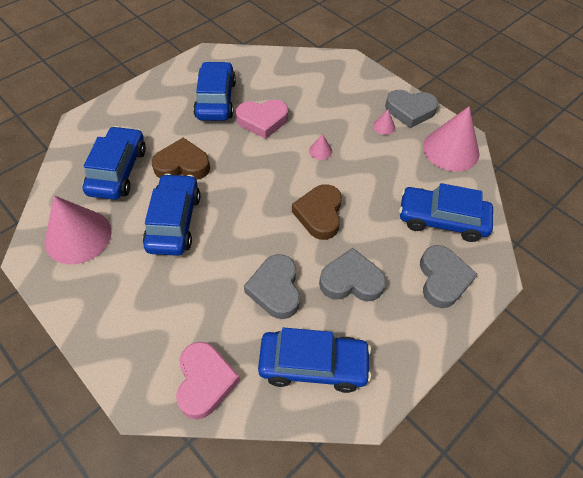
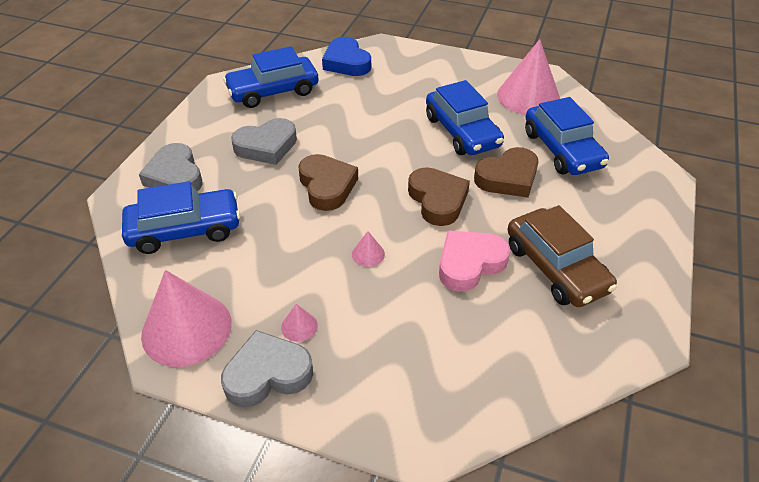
camera: 155 degrees right, 10 degrees down
pink heart [176,342,240,419] -> blue heart [322,37,371,76]
blue car [193,61,236,121] -> brown car [508,205,617,307]
grey heart [244,254,300,319] -> none
none -> brown heart [408,167,470,226]

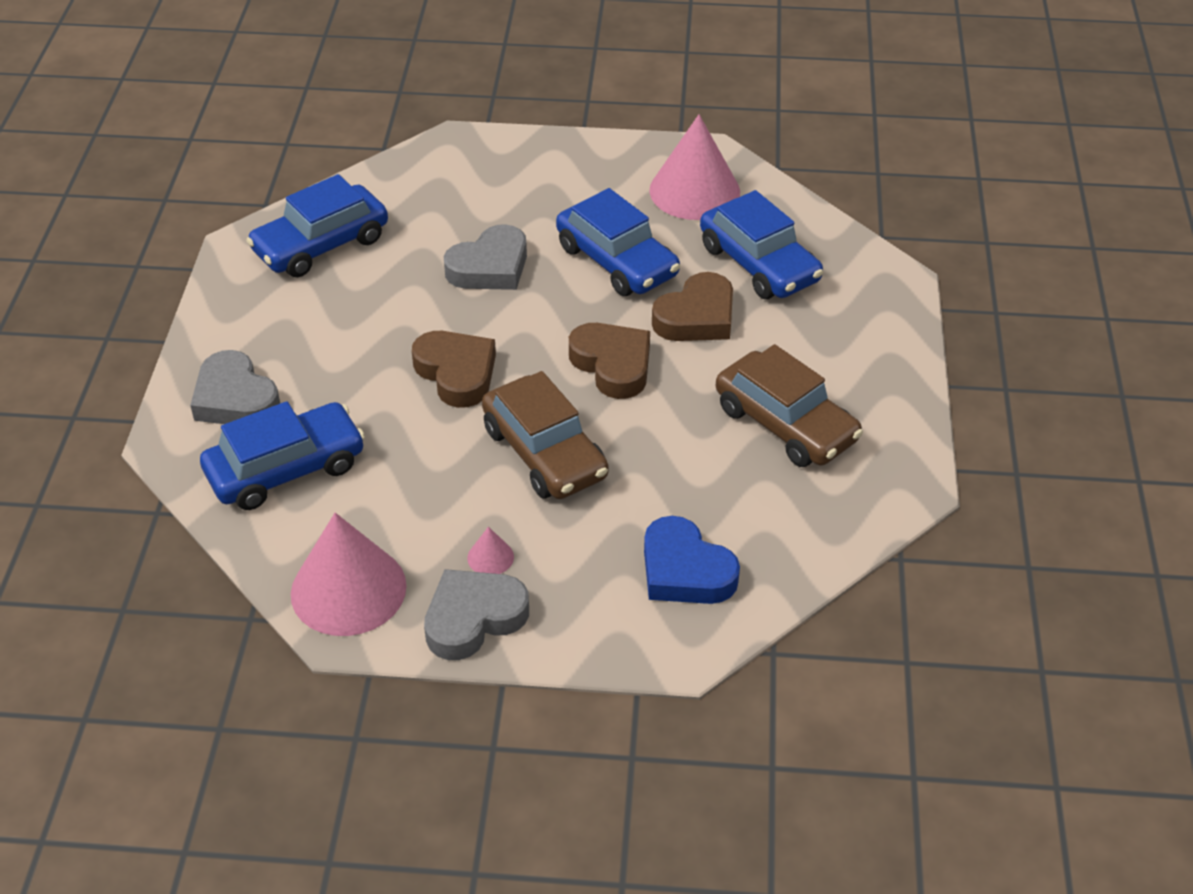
camera: 15 degrees left, 0 degrees up
grey heart [231,118,297,165] -> grey heart moved to [444,224,527,290]
blue heart [322,37,371,76] -> blue heart moved to [644,516,740,604]
pink cone [352,231,385,267] -> brown car [482,371,609,499]
pink heart [439,230,510,291] -> none

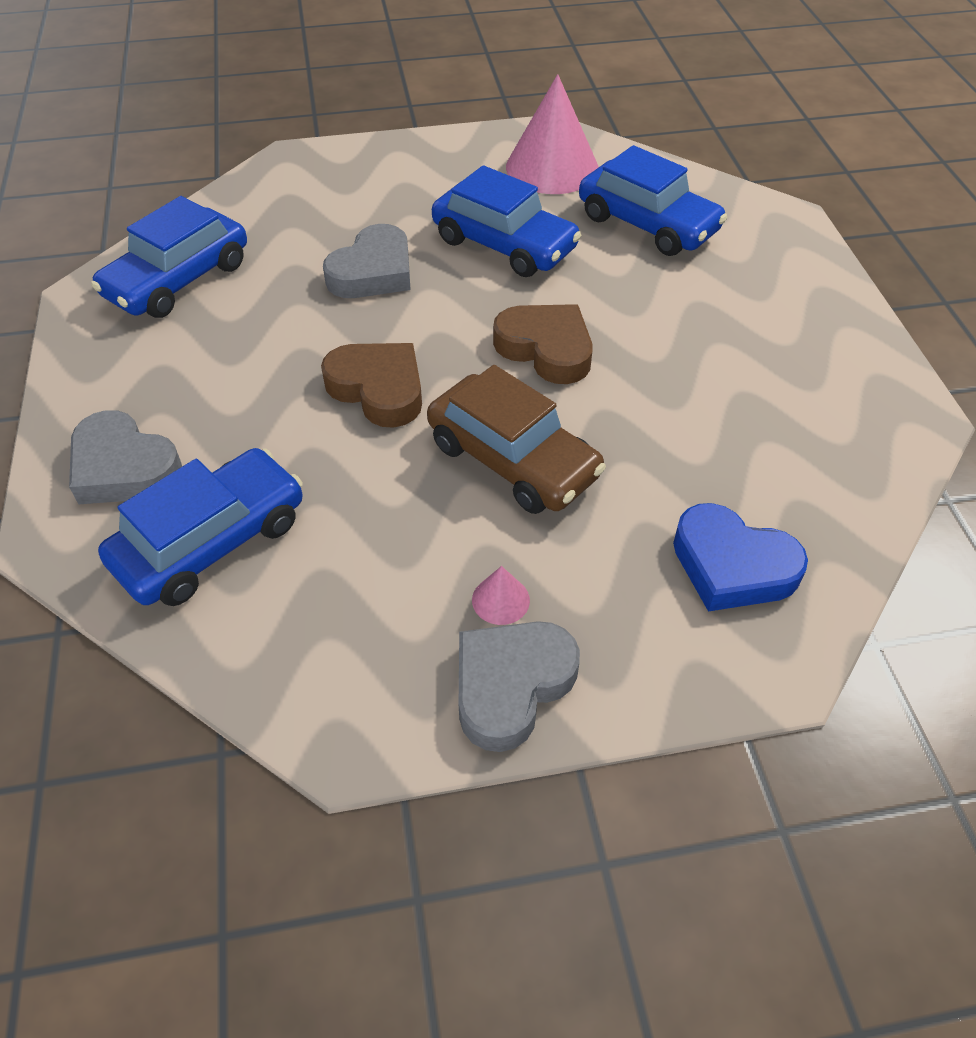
camera: 15 degrees left, 5 degrees up
pink cone [291,513,407,636] -> none
brown heart [652,272,733,341] -> none
brown car [716,344,863,467] -> none

